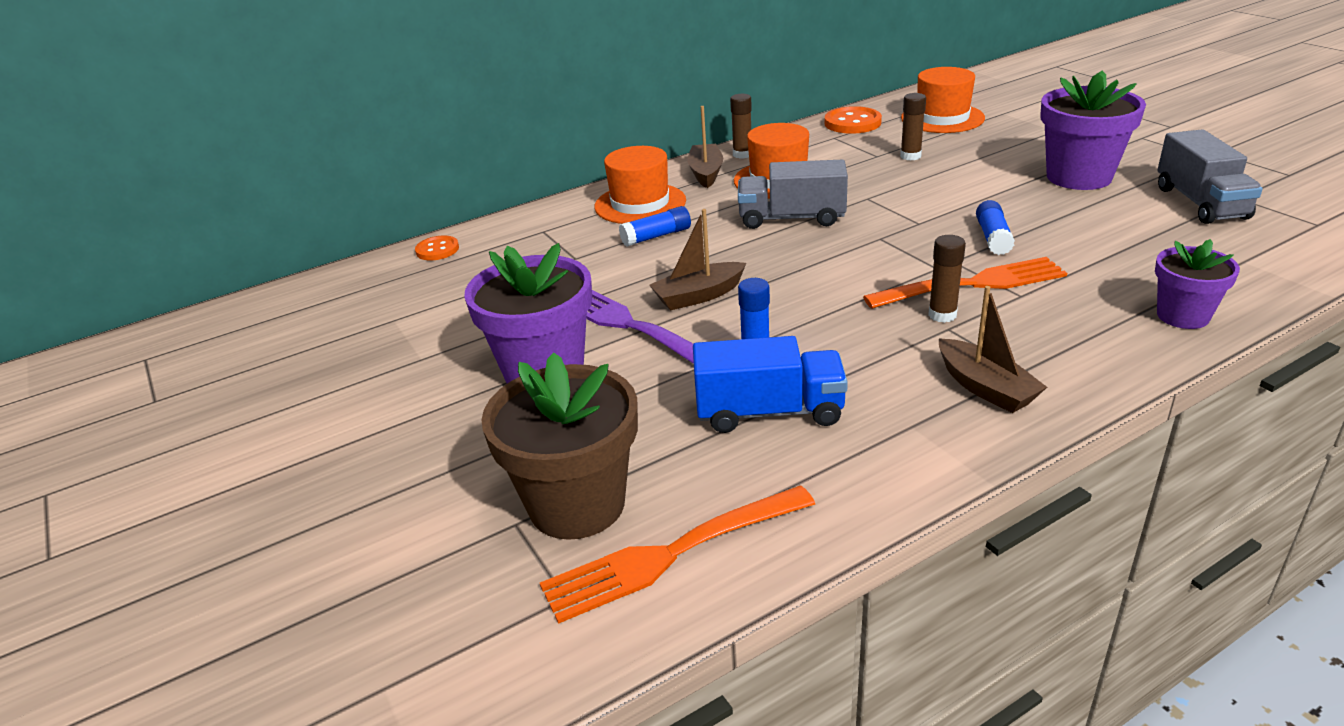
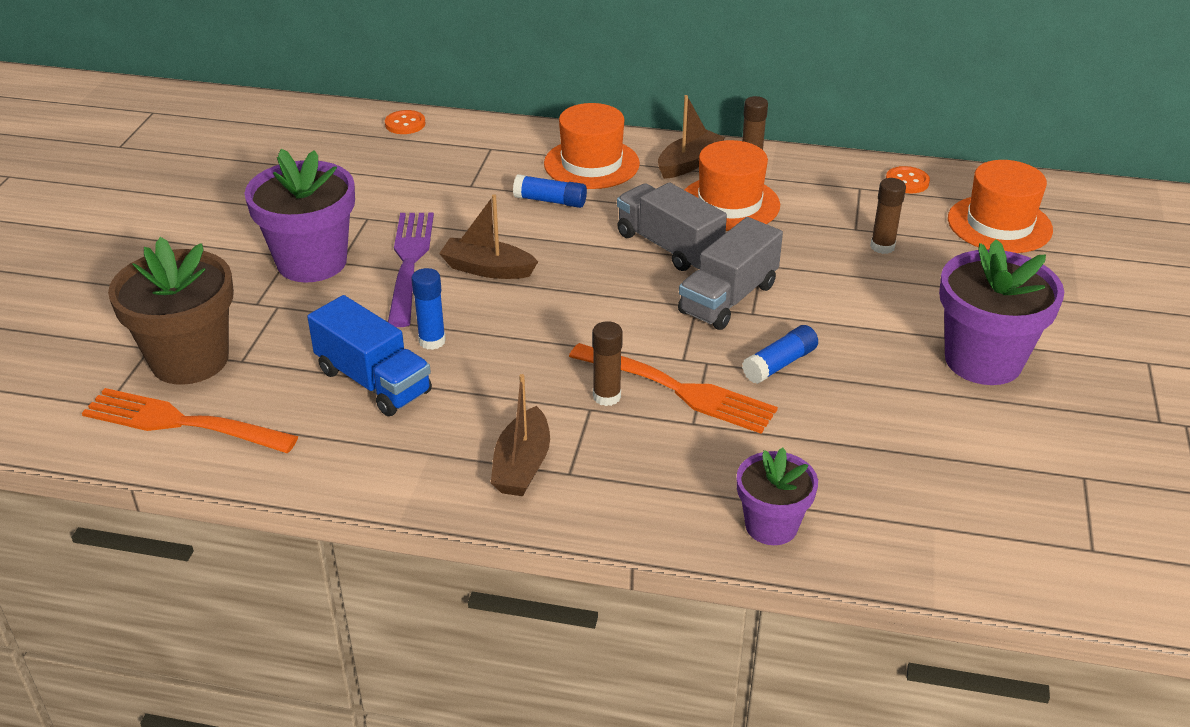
camera: 40 degrees right, 5 degrees up
orange button [825,106,882,134] -> orange button [886,166,930,193], size x0.63
grey truck [1157,129,1263,224] -> grey truck moved to [678,217,783,330]

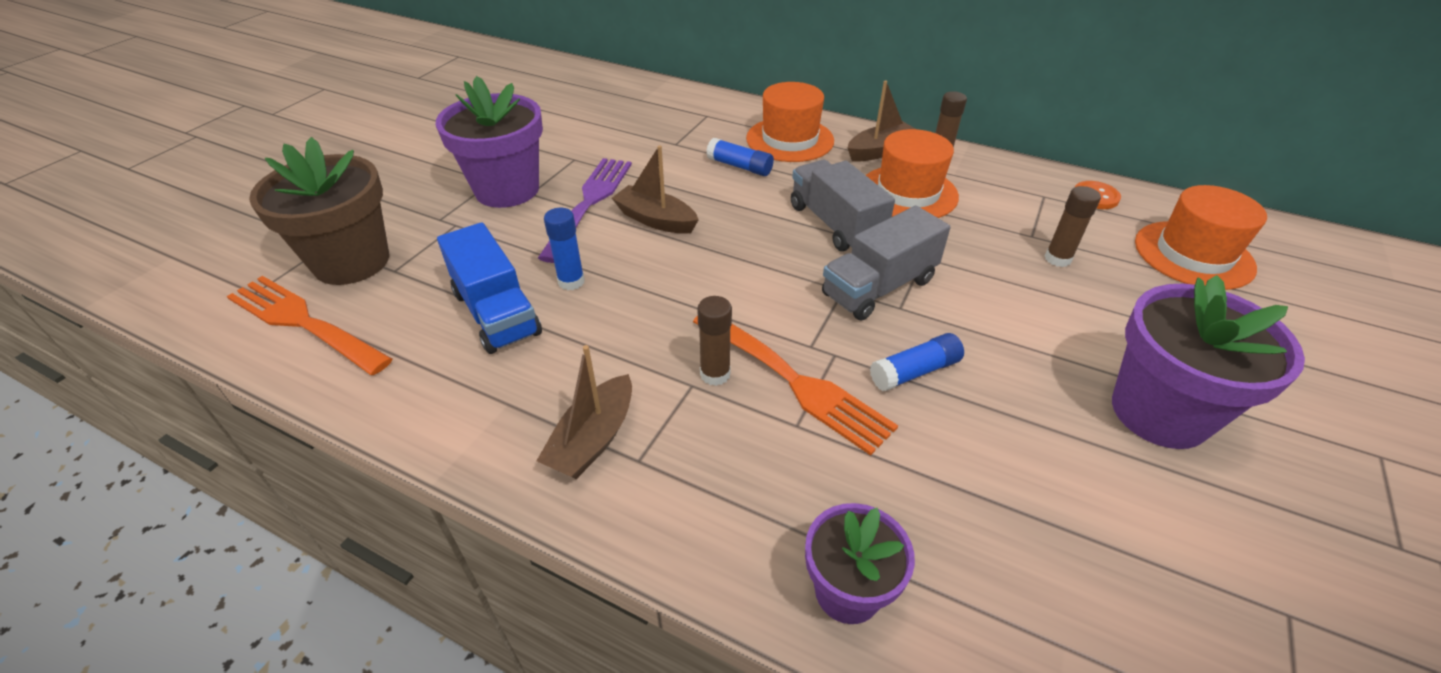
camera: 15 degrees right, 5 degrees up
orange button [385,110,425,134] -> none

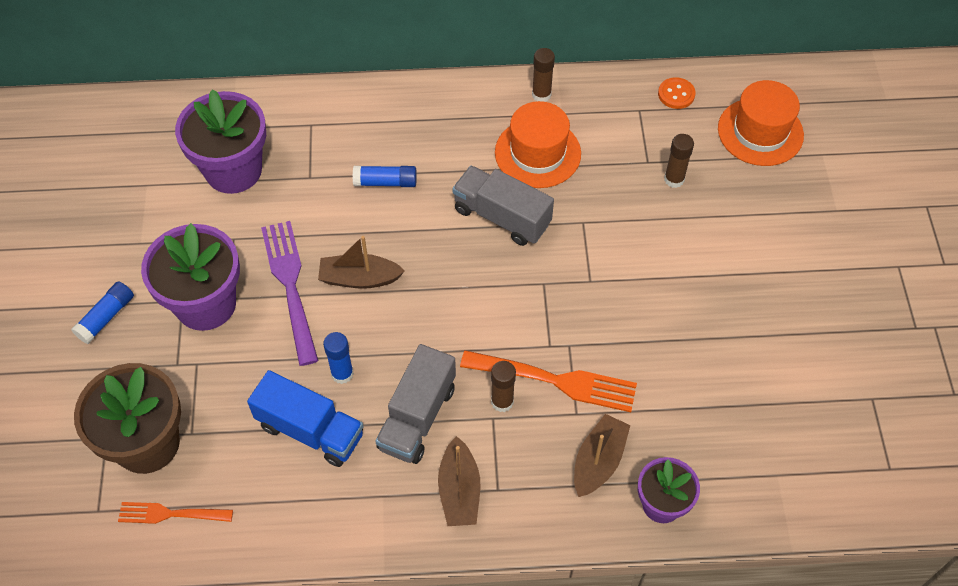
camera: 30 degrees left, 15 degrees up
orange fork [227,276,392,375] -> orange fork [118,502,233,524], size x0.60
orange hat [746,82,834,162] -> none
grey truck [822,206,950,320] -> grey truck moved to [375,344,456,464]
brown boat [848,80,915,162] -> brown boat moved to [574,414,631,497]
blue glue stick [870,333,964,391] -> blue glue stick moved to [71,281,134,344]
purple flower pot [1112,275,1305,449] -> purple flower pot moved to [175,89,266,194]

